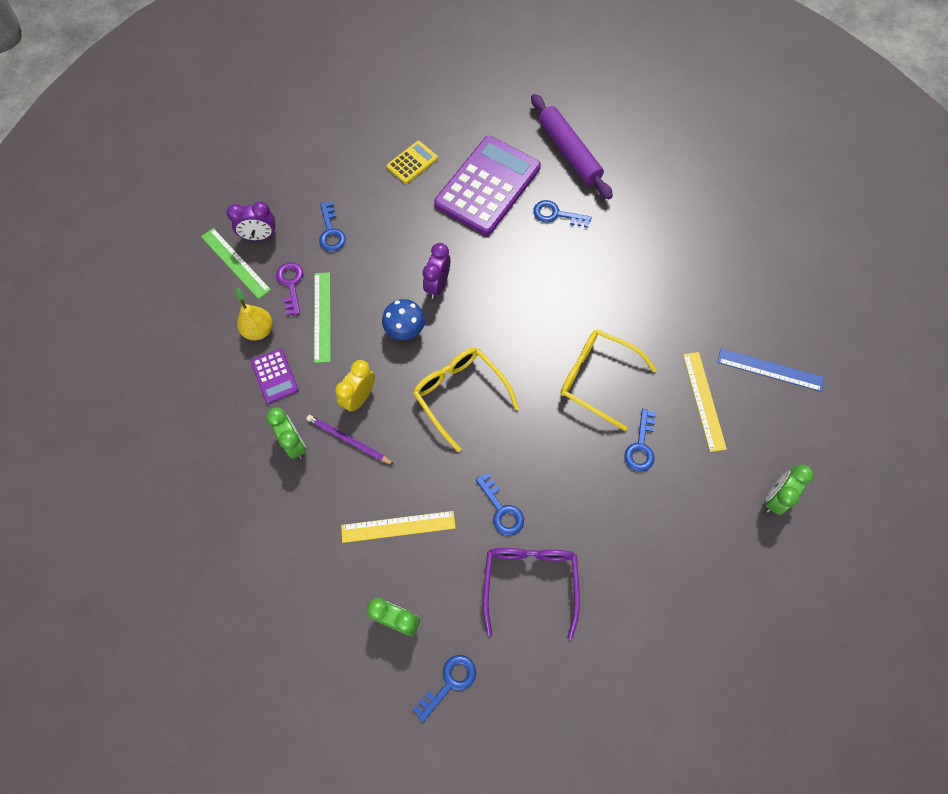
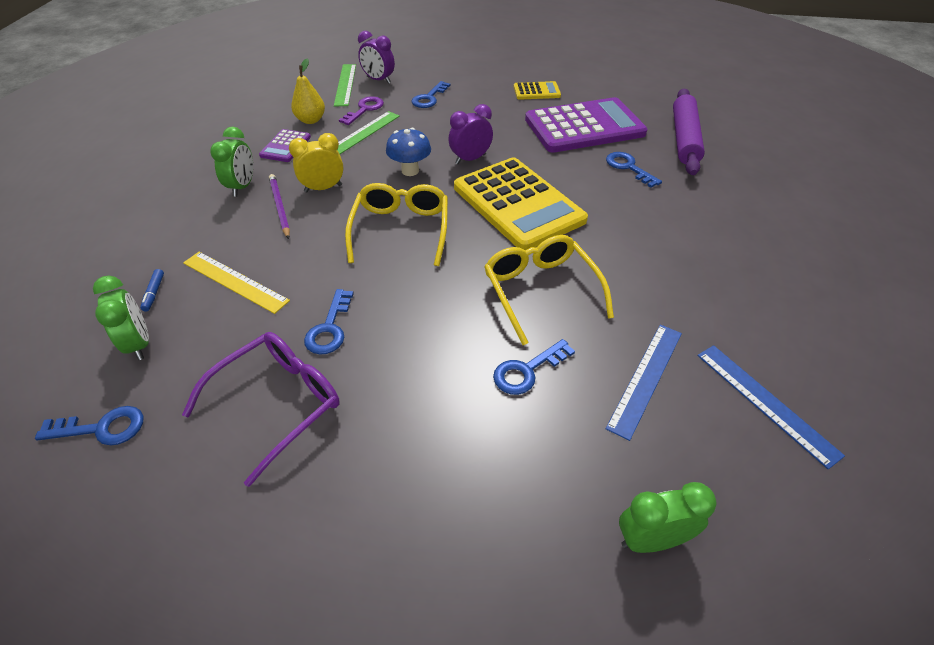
camera: 40 degrees right, 20 degrees down
yellow ruler [683,352,727,452] -> blue ruler [605,325,682,441]
none -> blue marker [140,269,164,311]
none -> yellow calculator [454,158,588,250]

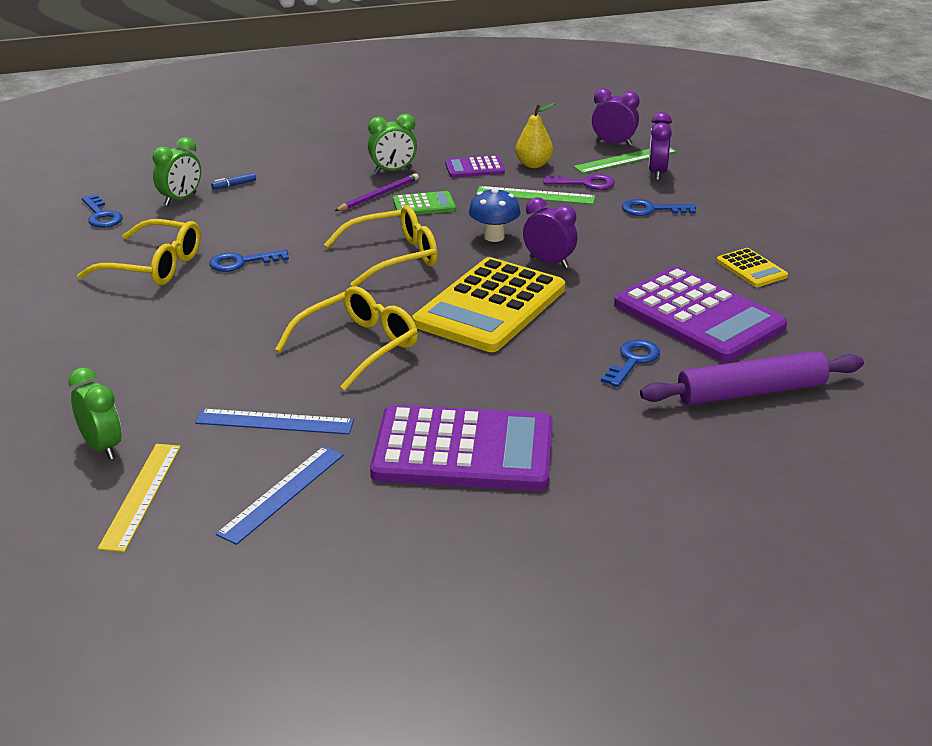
camera: 65 degrees right, 15 degrees down
purple glasses [182,332,340,487] -> yellow glasses [77,219,201,285]
yellow ruler [183,252,290,314] -> yellow ruler moved to [98,444,181,552]
yellow clock [289,133,344,192] -> green calculator [393,191,456,215]
blue key [493,339,575,395] -> none
none -> purple calculator [370,405,553,491]
none -> purple clock [592,88,640,146]

